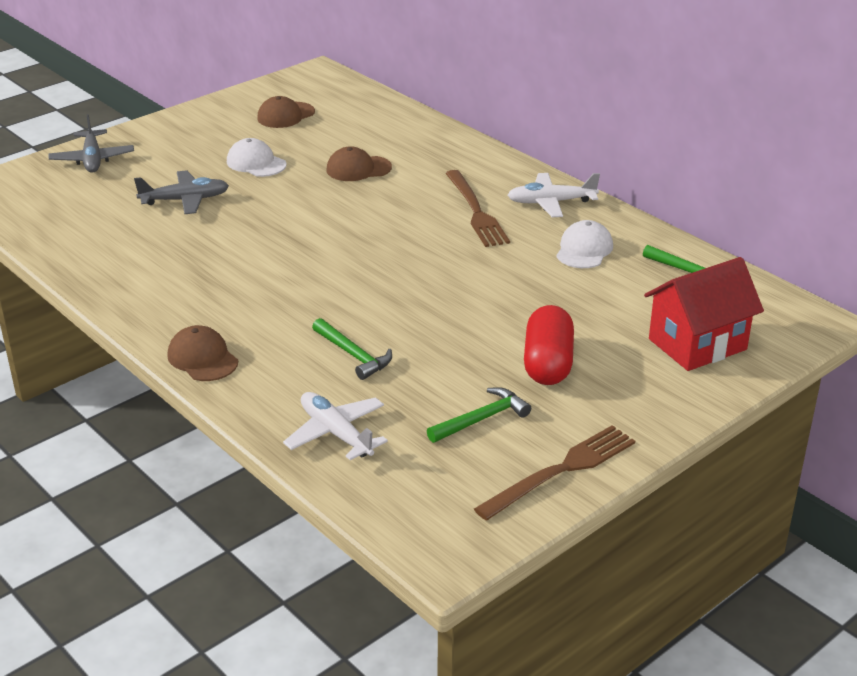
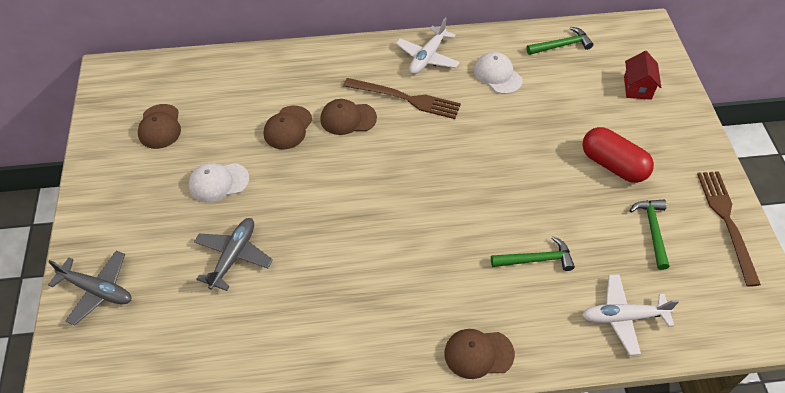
camera: 55 degrees left, 20 degrees up
red house [644,257,764,371] -> red house [624,51,661,100], size x0.58
none -> brown cap [320,99,377,135]

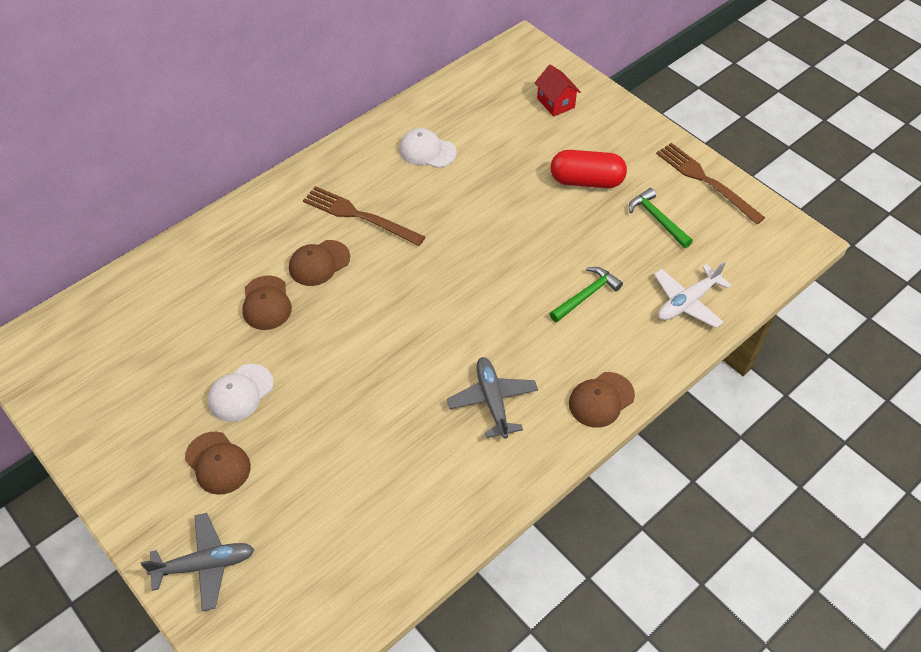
camera: 35 degrees left, 0 degrees up
brown cap [138,104,181,149] -> brown cap moved to [185,432,251,495]
grey plane [194,218,273,291] -> grey plane moved to [447,357,538,439]
brown fork [343,78,461,119] -> brown fork turned 135 degrees counterclockwise [303,186,425,246]
white plane [396,18,460,74] -> none
green hammer [526,27,593,55] -> none

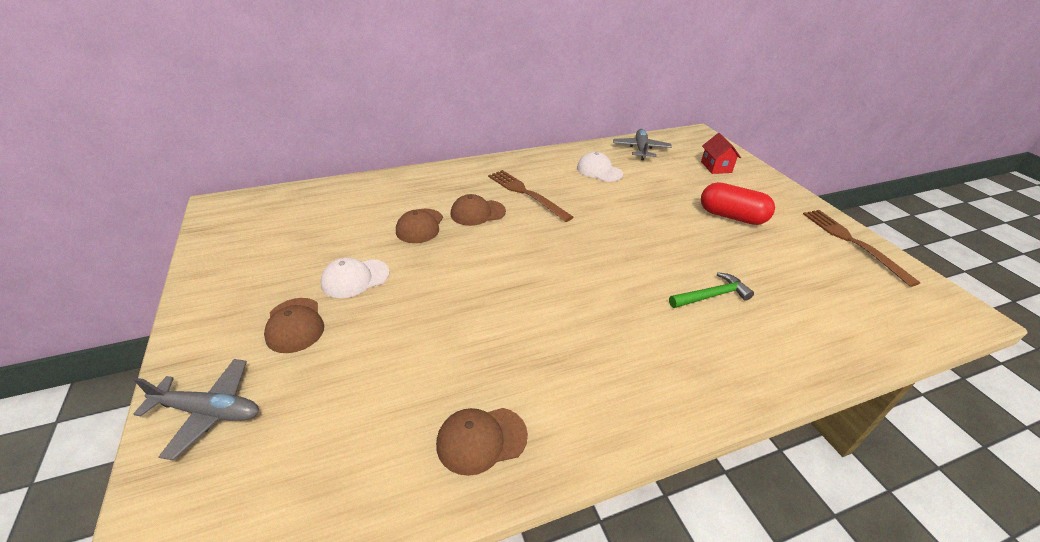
camera: 20 degrees right, 15 degrees down
grey plane [447,357,538,439] -> grey plane moved to [613,129,672,160]
brown cap [569,372,635,428] -> brown cap moved to [436,408,528,476]
green hammer [629,188,693,248] -> none
white plane [654,261,731,328] -> none

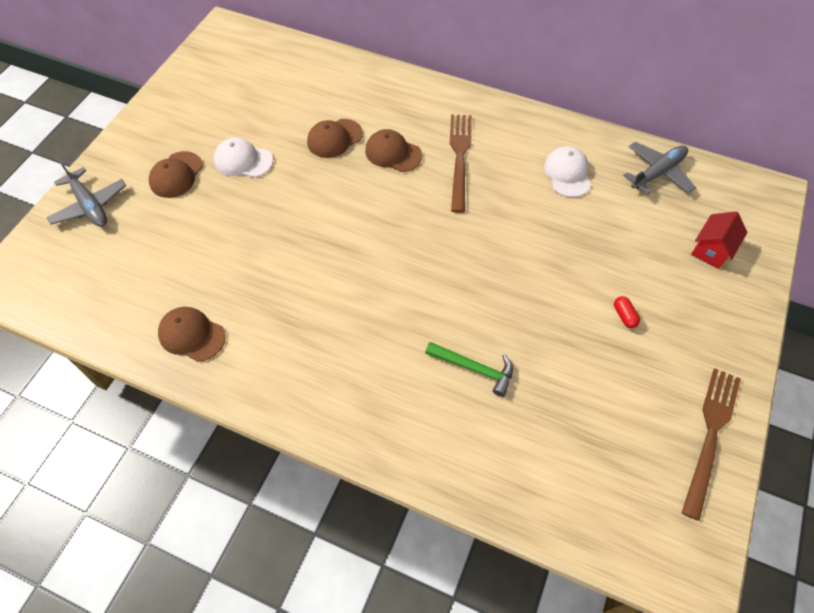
camera: 45 degrees right, 20 degrees up
red capsule [701,182,775,225] -> red capsule [614,296,640,328], size x0.41

